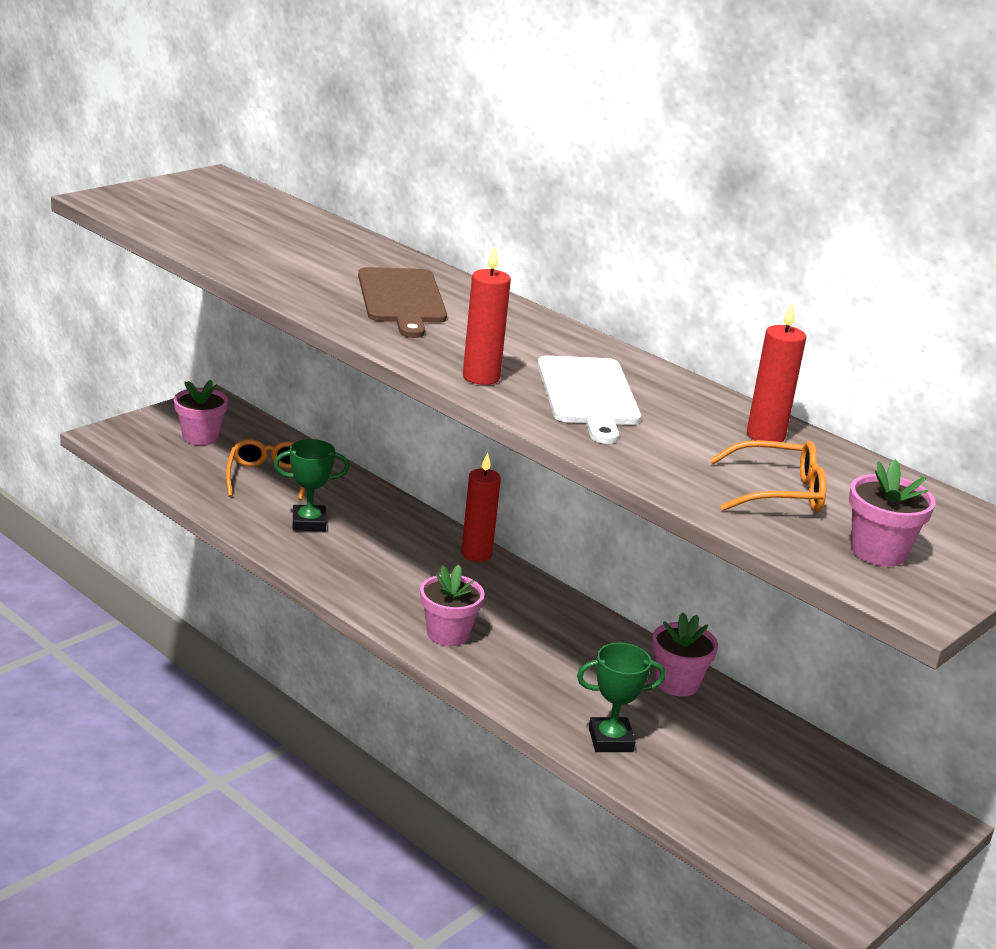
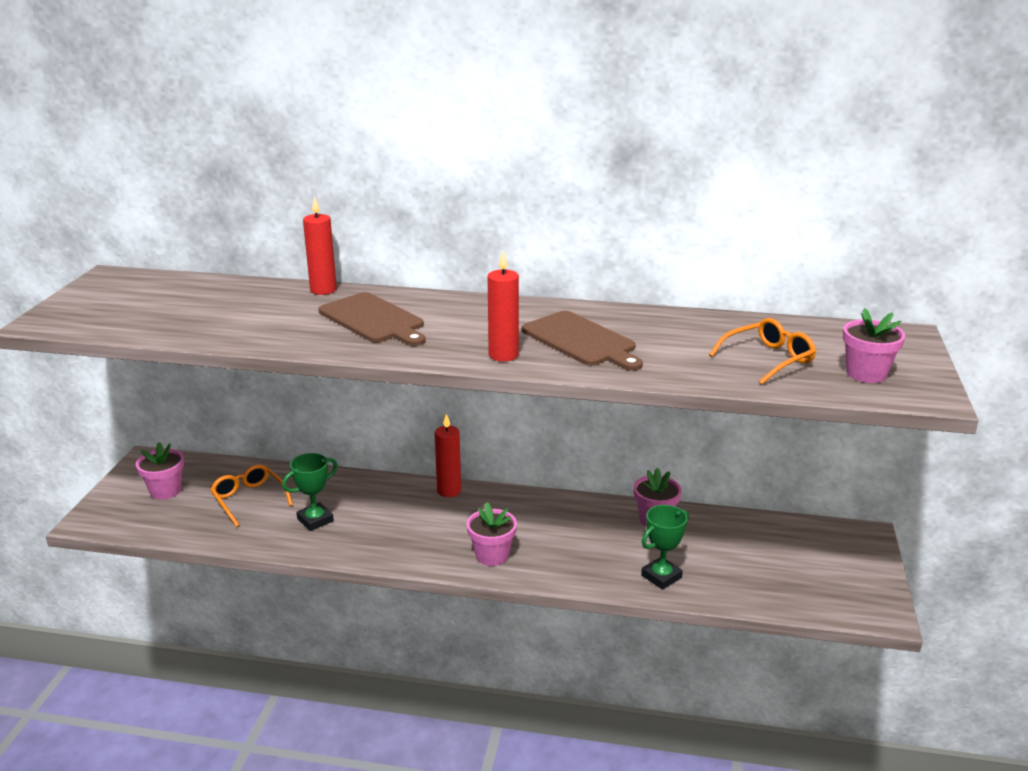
camera: 30 degrees left, 0 degrees up
white cutting board [538,356,641,444] -> brown cutting board [522,311,643,371]
red candle [747,302,806,442] -> red candle moved to [303,196,337,295]

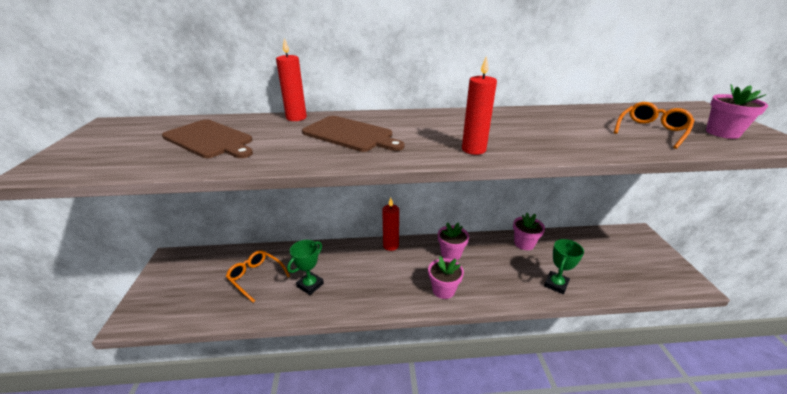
camera: 15 degrees left, 5 degrees up
pink flower pot [136,442,184,500] -> pink flower pot moved to [438,222,469,260]
brown cutting board [522,311,643,371] -> brown cutting board moved to [162,119,253,158]

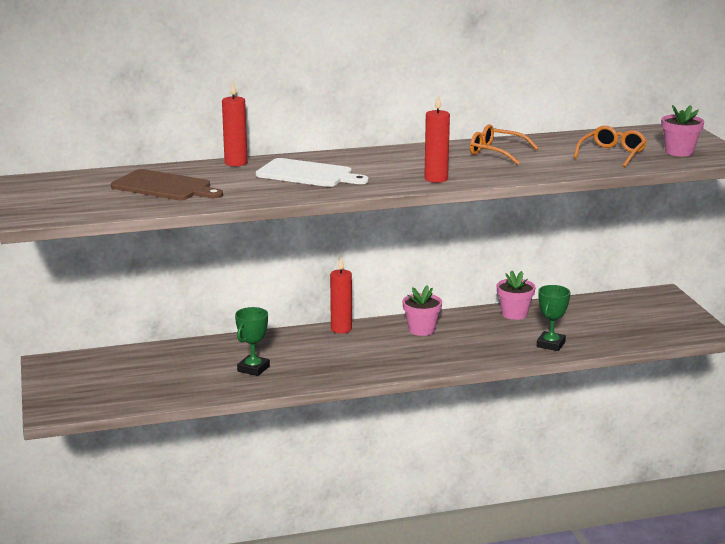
camera: 10 degrees left, 10 degrees down
orange glasses [226,250,290,303] -> orange glasses moved to [470,124,539,165]
brown cutting board [302,116,404,152] -> white cutting board [256,158,369,187]
pink flower pot [428,256,464,299] -> none

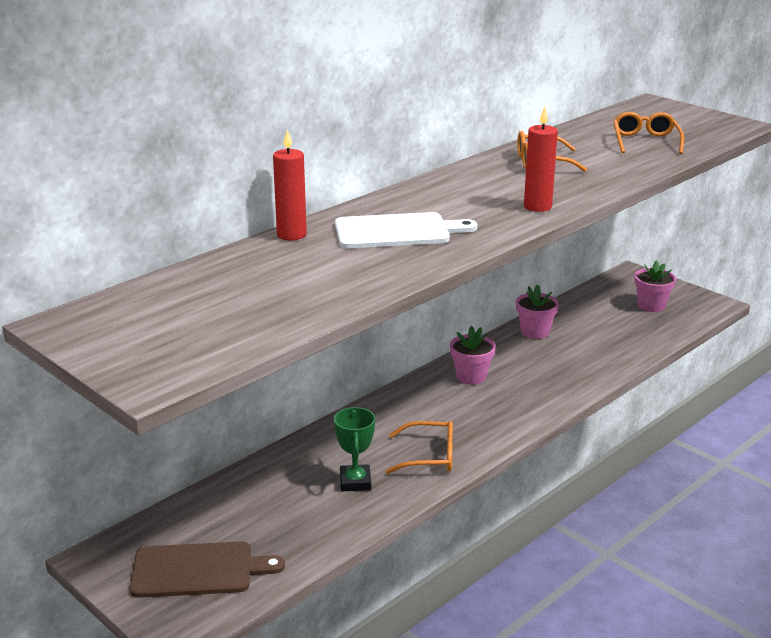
camera: 30 degrees left, 5 degrees up
brown cutting board [111,169,223,200] -> brown cutting board moved to [130,541,285,598]
red candle [330,258,352,333] -> none
green trophy [537,285,570,351] -> none
pink flower pot [661,105,704,156] -> pink flower pot moved to [634,260,676,312]
none -> orange glasses [386,421,453,474]

